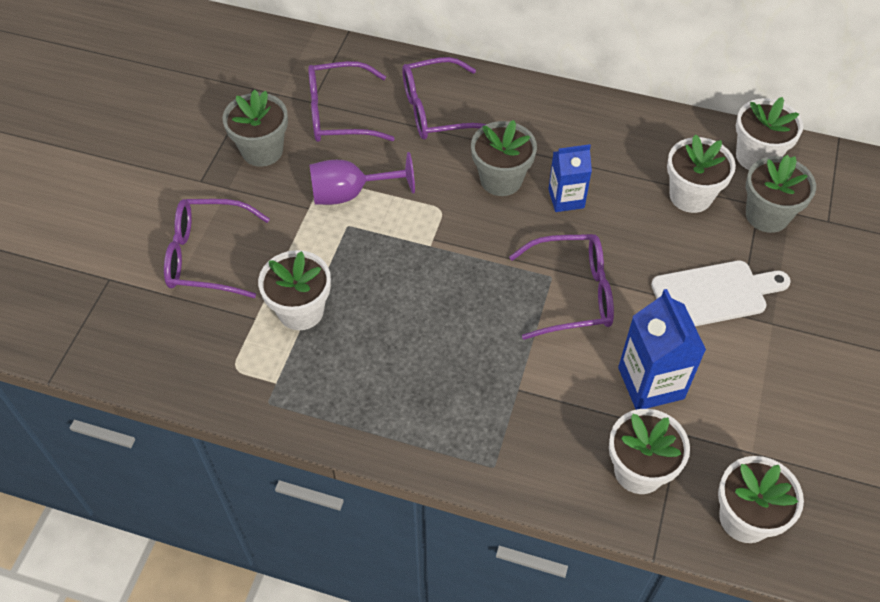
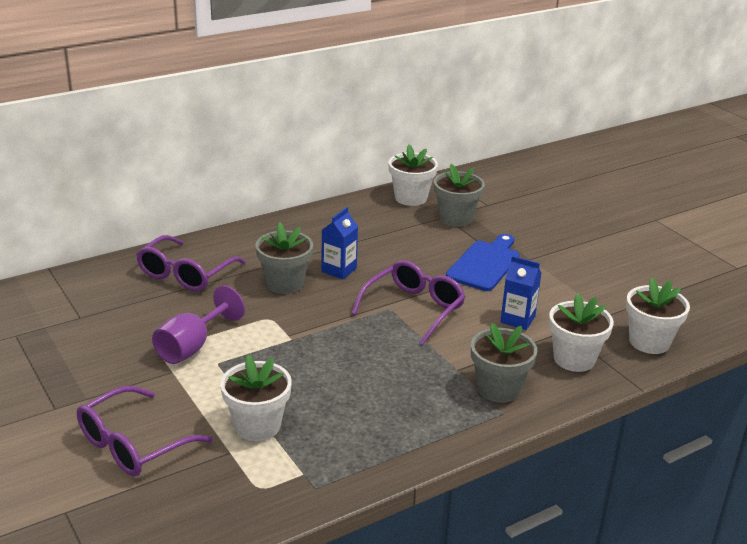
camera: 50 degrees left, 25 degrees down
grey flower pot [222,90,288,167] -> grey flower pot moved to [471,323,537,403]
purple glasses [308,61,395,142] -> none
blue carton [618,289,706,410] -> blue carton [500,256,542,330], size x0.66
white cutting board [651,261,791,326] -> blue cutting board [446,234,519,291]
white flower pot [667,134,736,213] -> none

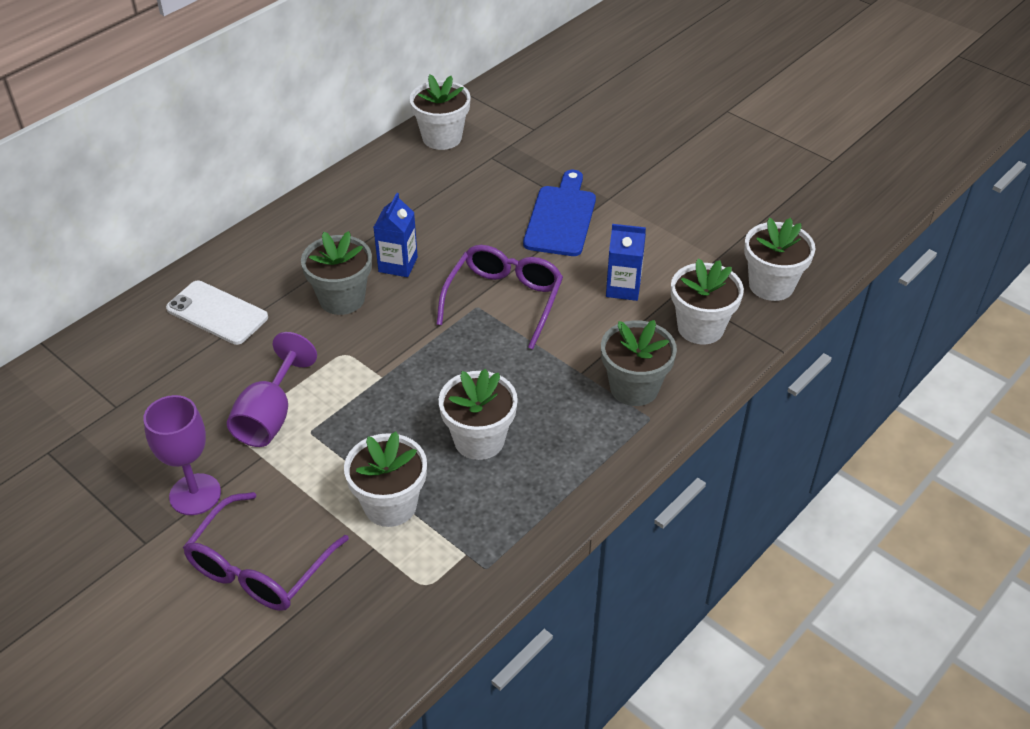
camera: 15 degrees left, 15 degrees up
purple glasses [136,235,246,291] -> white phone [166,281,268,345]
grey flower pot [434,164,485,227] -> none
none -> purple goblet [143,395,221,515]
none -> white flower pot [439,369,518,460]

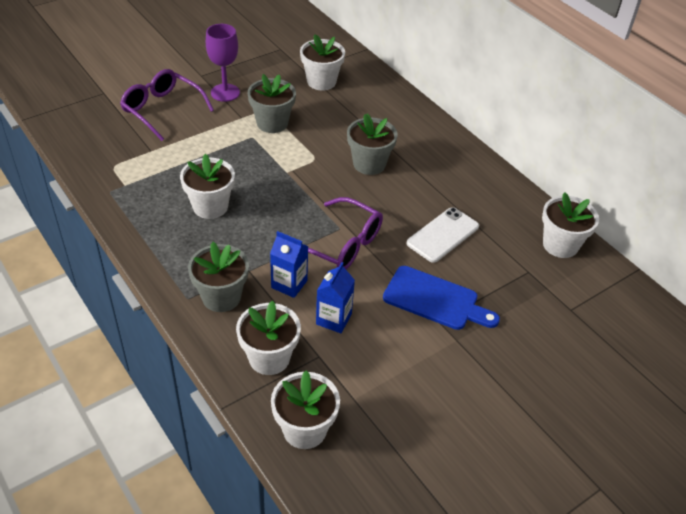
camera: 100 degrees right, 0 degrees up
white phone [166,281,268,345] -> white phone moved to [406,207,479,263]
purple goblet [227,332,317,447] -> grey flower pot [248,74,296,133]
white flower pot [344,431,427,527] -> white flower pot moved to [300,34,345,91]
blue carton [373,193,418,277] -> blue carton moved to [270,231,308,298]

